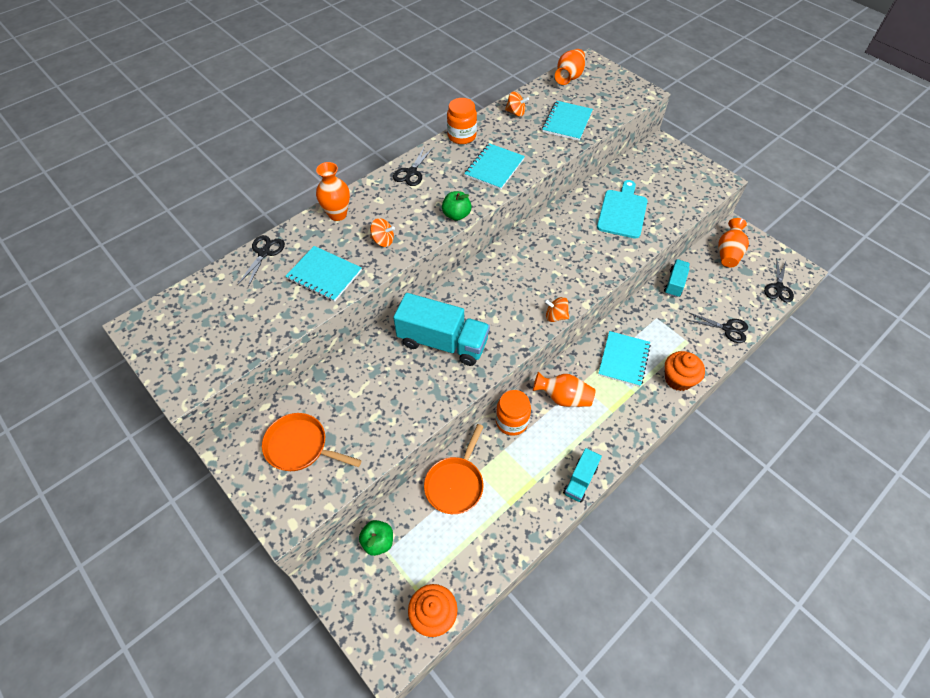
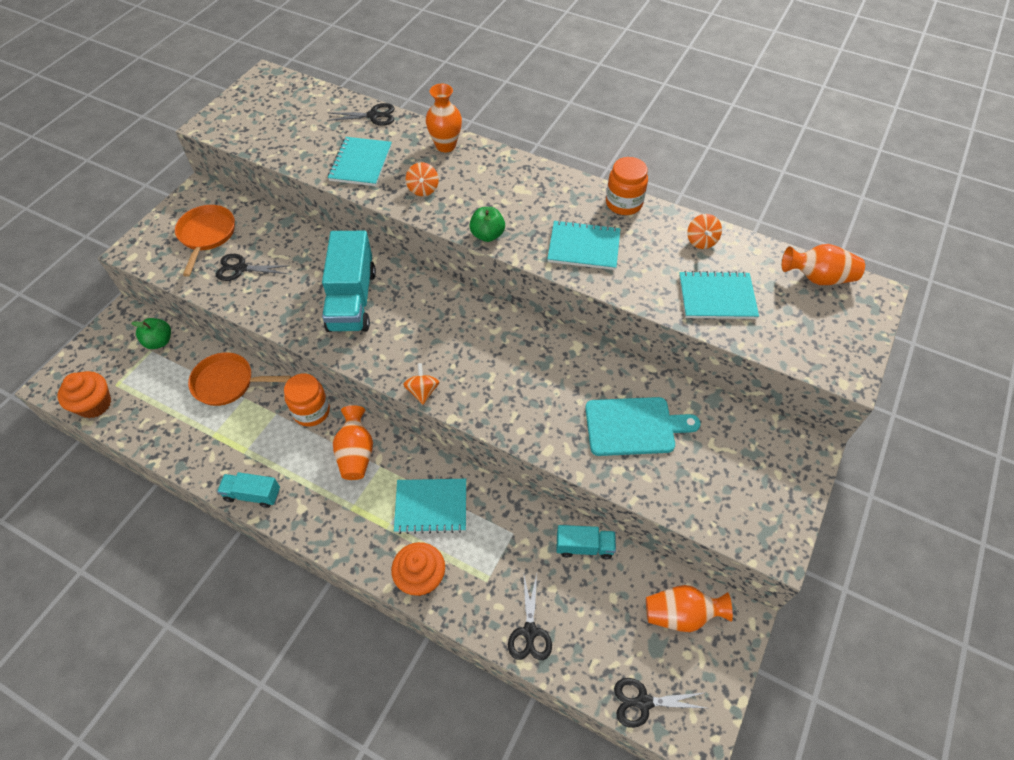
camera: 70 degrees right, 0 degrees up
black scissors [393,146,433,186] -> black scissors moved to [216,254,287,281]

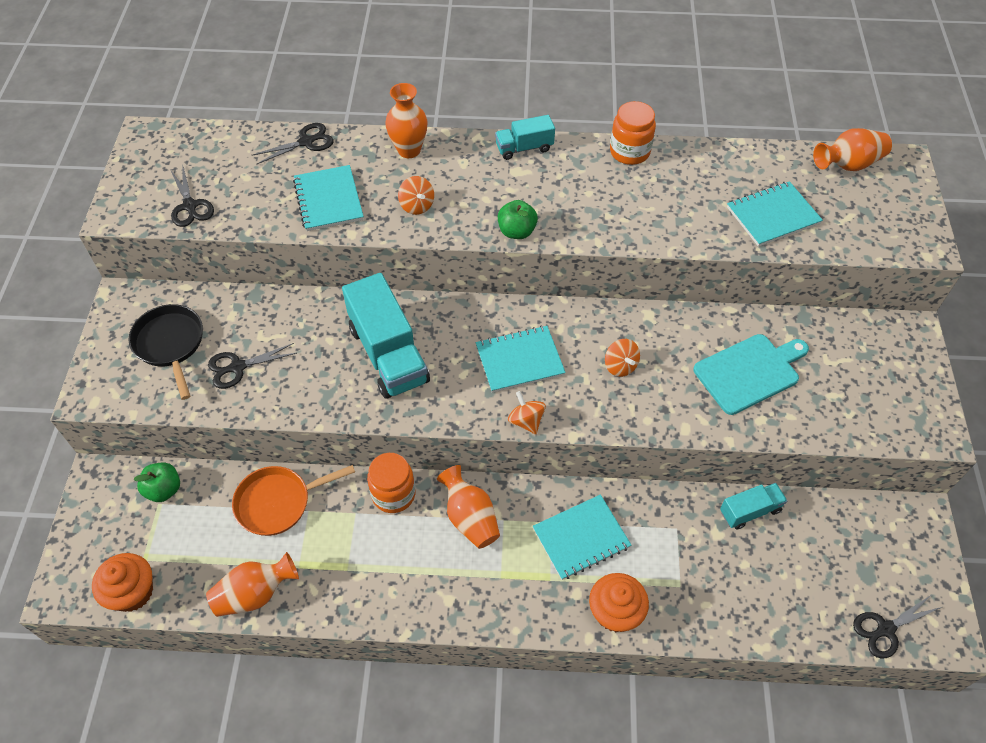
camera: 25 degrees left, 0 degrees up
orange pan [175,205,235,277] -> black pan [129,304,203,400]
turquoise truck [217,472,280,508] -> turquoise truck moved to [495,115,555,160]
black scissors [508,574,552,660] -> black scissors moved to [171,167,214,227]
turquoise notebook [547,220,620,270] -> turquoise notebook moved to [476,326,566,393]
orange vase [646,585,733,632] -> orange vase moved to [206,552,299,617]
orange spinning top [687,214,722,249] -> orange spinning top moved to [605,339,640,377]

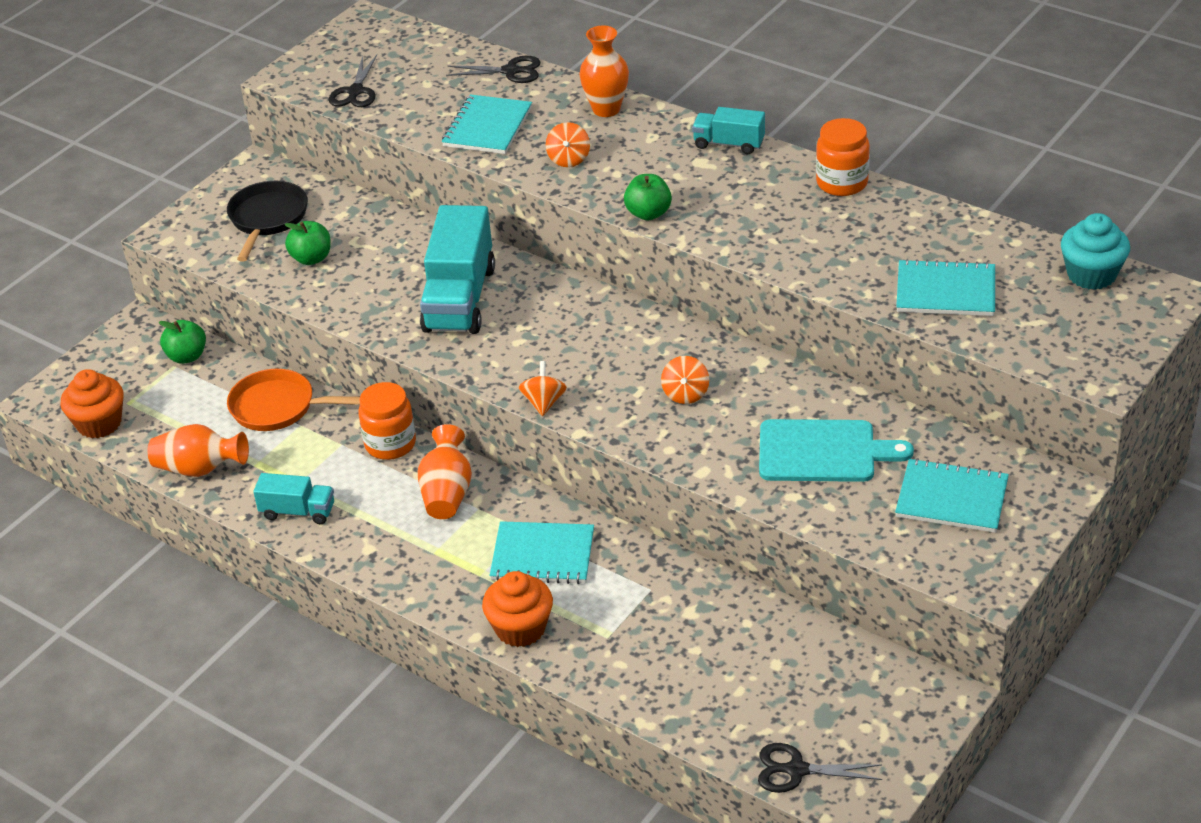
camera: 35 degrees right, 15 degrees down
black scissors [208,343,297,389] -> green apple [284,221,331,265]
turquoise notebook [476,326,566,393] -> turquoise notebook moved to [895,458,1009,533]
turquoise truck [720,483,787,530] -> turquoise truck moved to [253,473,334,524]
orange vase [813,128,892,171] -> turquoise cupcake [1061,213,1130,290]

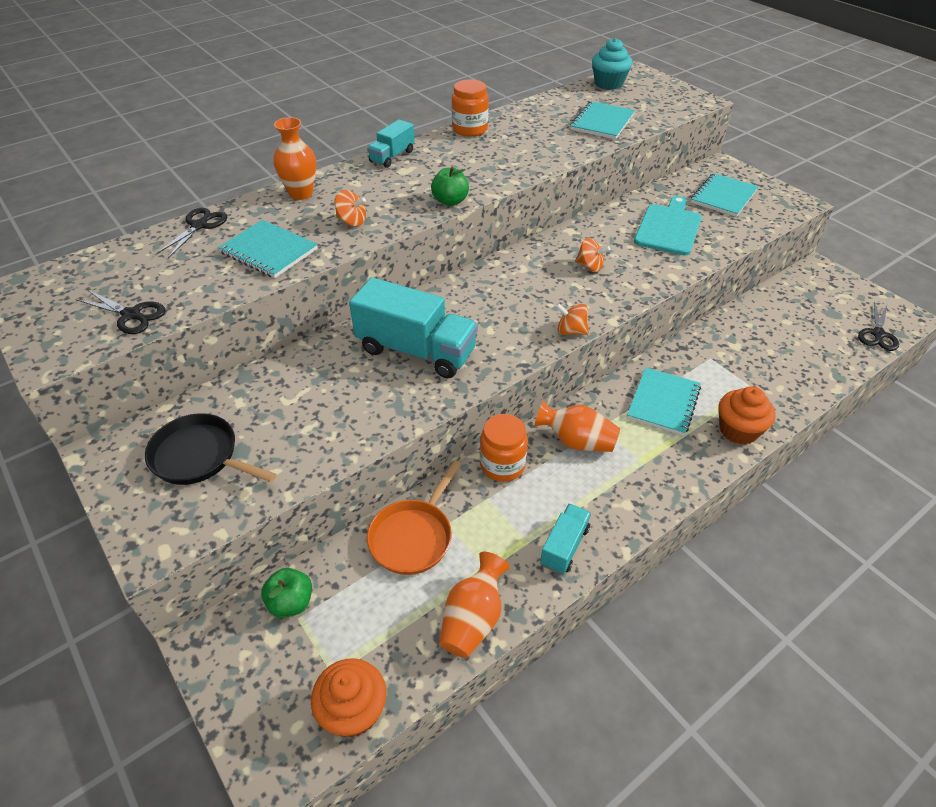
camera: 75 degrees left, 5 degrees up
green apple [284,221,331,265] -> none

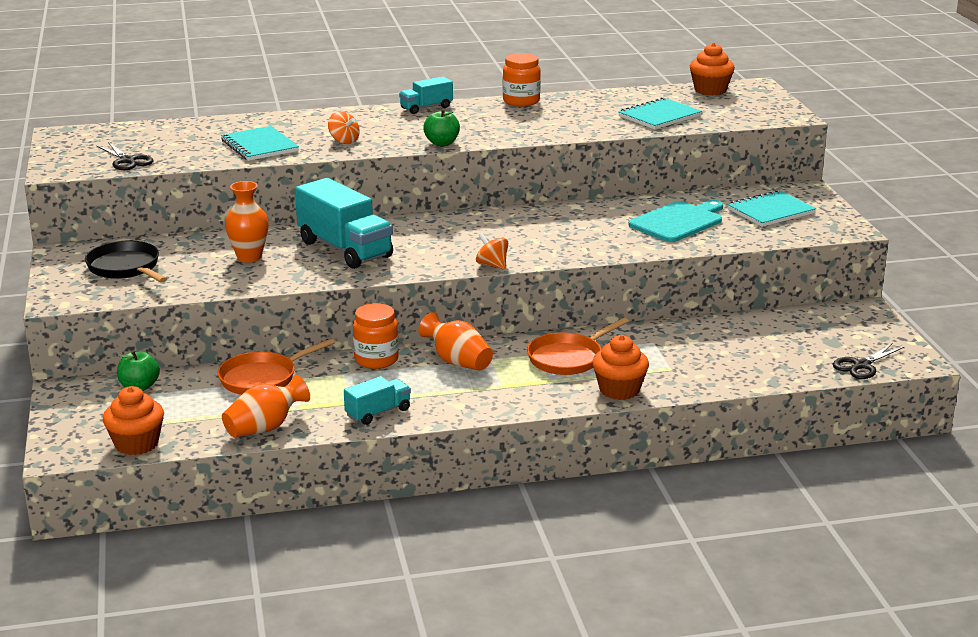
camera: 25 degrees right, 20 degrees down
black scissors [156,208,227,258] -> none
orange vase [273,117,316,200] -> orange vase moved to [225,181,269,262]
orange spinning top [575,238,610,272] -> none
turquoise cupcake [592,38,632,90] -> orange cupcake [690,43,735,96]
turquoise notebook [627,367,701,435] -> orange pan [527,317,629,375]

